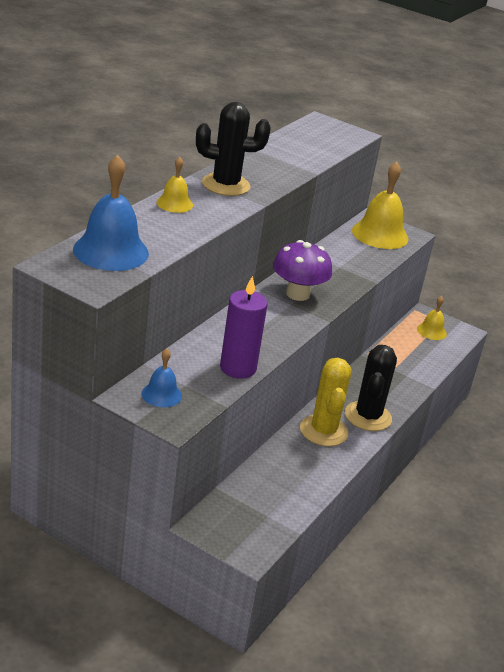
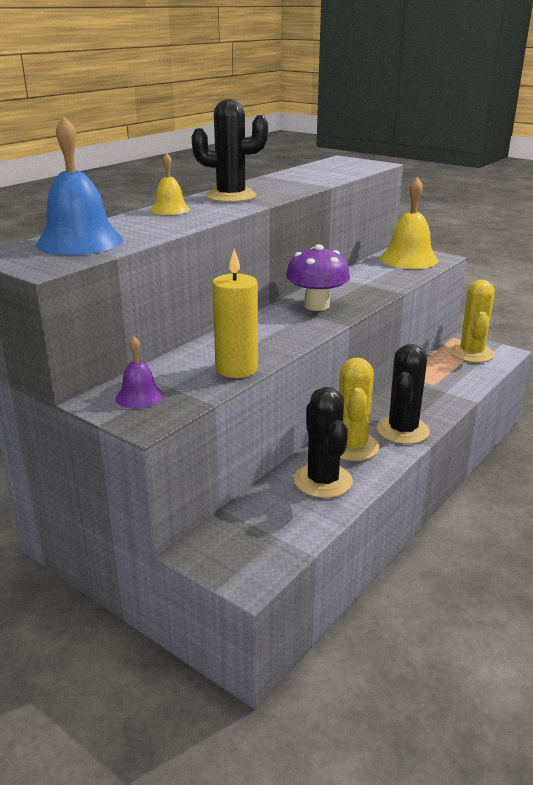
camera: 10 degrees right, 5 degrees down
blue bell [141,348,182,407] -> purple bell [116,336,164,409]
purple candle [220,276,268,379] -> yellow candle [212,249,258,378]
yellow bell [417,296,447,340] -> yellow cactus [450,280,495,362]
none -> black cactus [294,387,353,498]

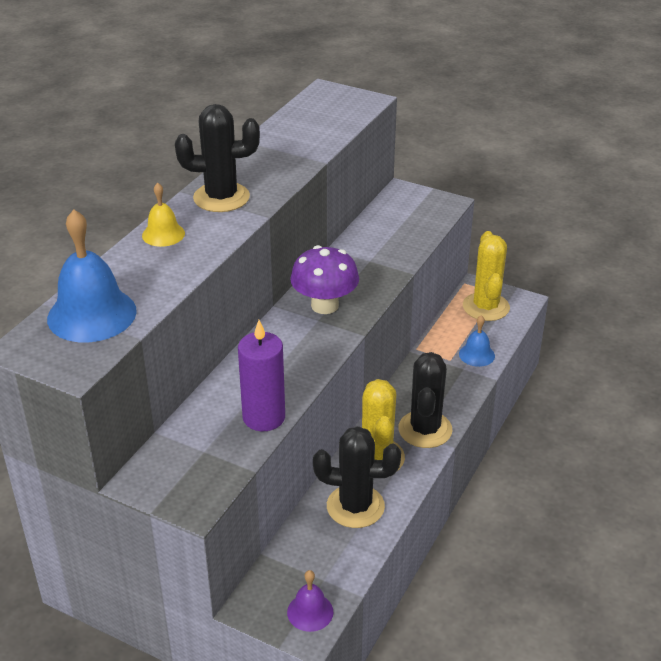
camera: 10 degrees left, 10 degrees up
purple bell [116,336,164,409] -> purple bell moved to [287,570,334,632]
yellow candle [212,249,258,378] -> purple candle [238,320,285,431]
black cactus [294,387,353,498] -> black cactus turned 60 degrees counterclockwise [313,426,401,528]
yellow bell [380,177,438,269] -> none
none -> blue bell [459,315,495,367]

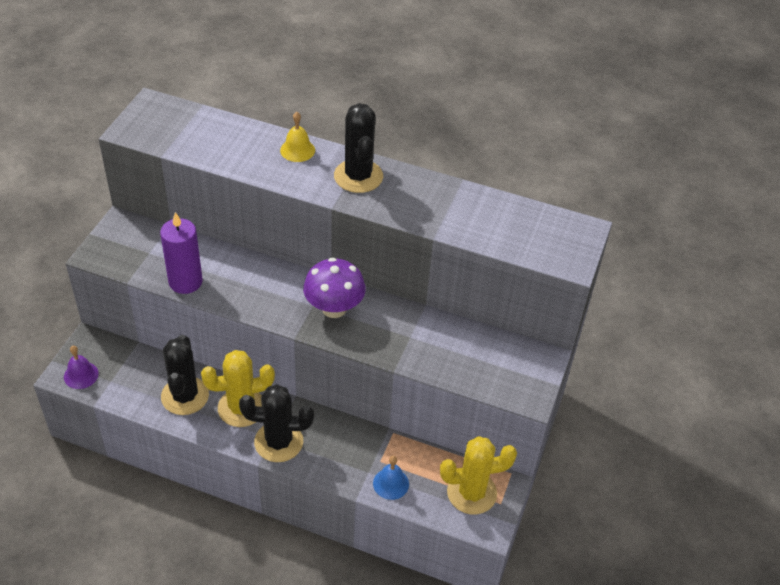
camera: 80 degrees right, 10 degrees up
blue bell [47,210,137,343] -> none

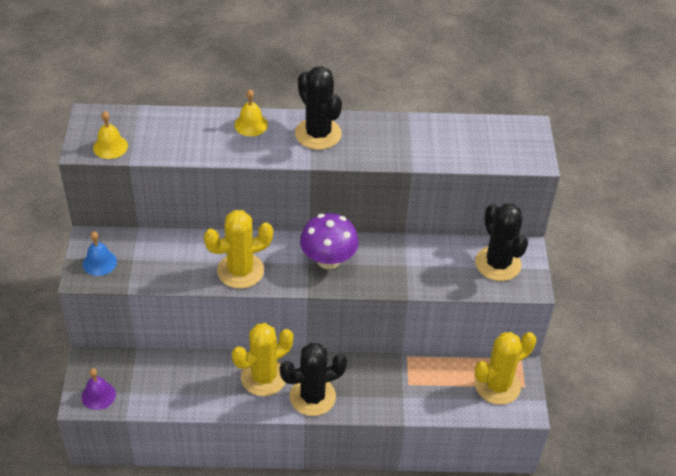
camera: 20 degrees left, 0 degrees up
purple candle [160,212,203,294] -> none
black cactus [161,335,209,415] -> black cactus moved to [475,204,528,281]
blue bell [373,456,409,500] -> blue bell moved to [83,231,117,276]
none -> yellow bell [93,111,128,159]
none -> yellow cactus [204,210,273,289]

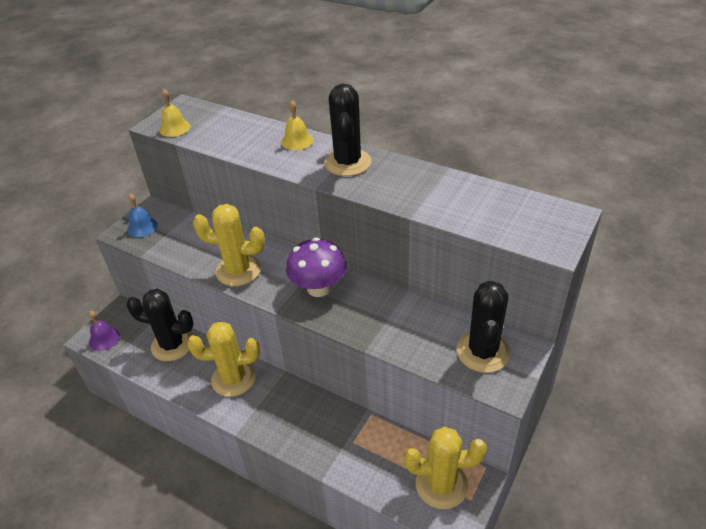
camera: 35 degrees right, 5 degrees down
black cactus [280,343,347,416] -> black cactus moved to [126,289,194,361]

